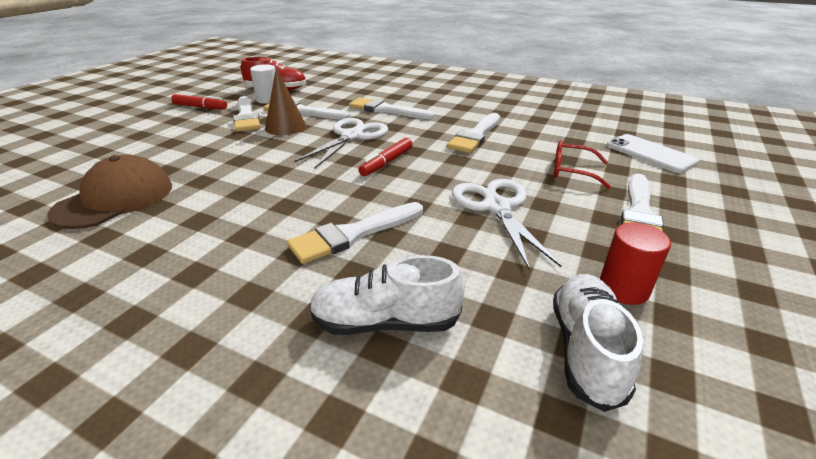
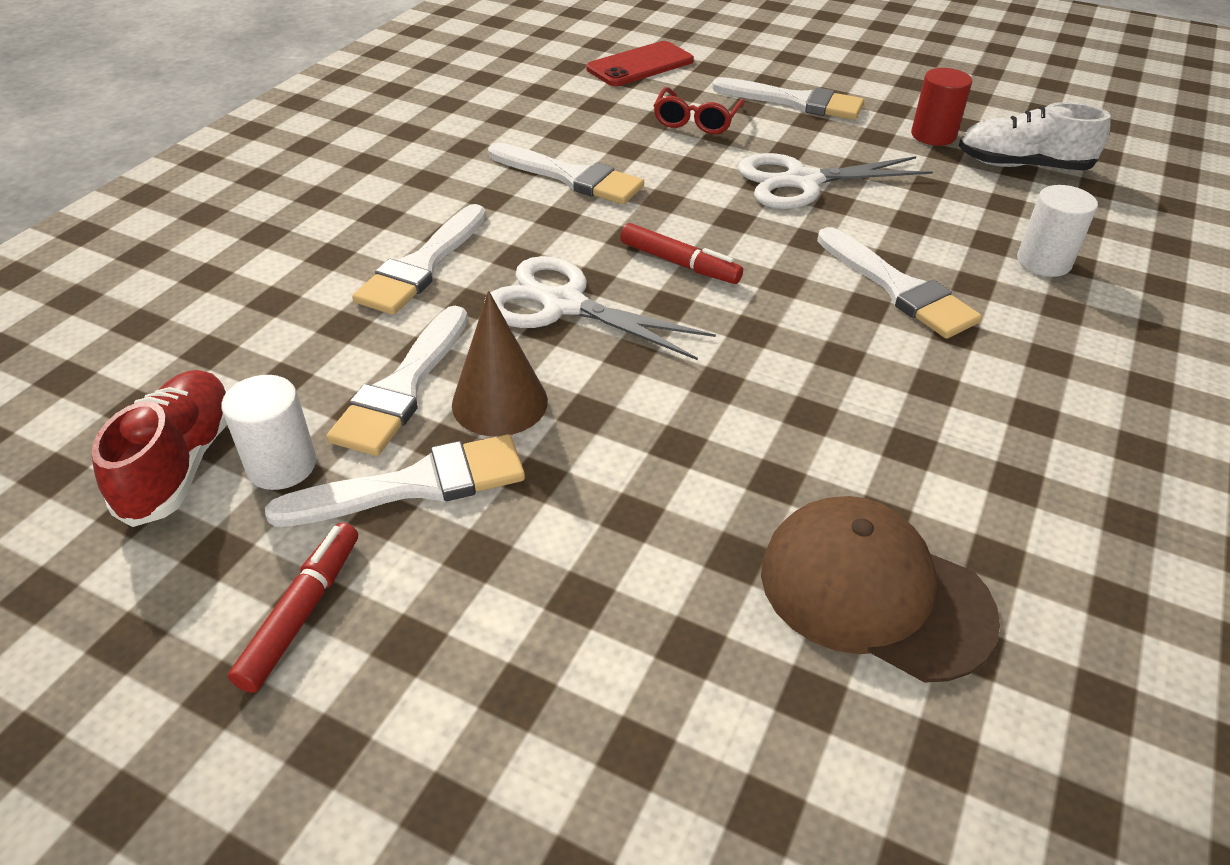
camera: 90 degrees left, 10 degrees up
white shoe [309,255,465,335] -> white cylinder [1017,185,1098,277]
white phone [606,134,699,173] -> red phone [586,41,694,86]

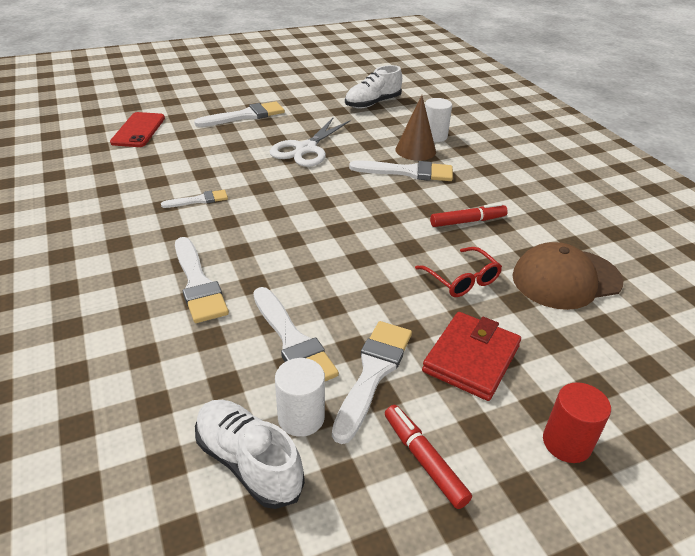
camera: 50 degrees left, 5 degrees down
red shoe [91,370,228,527] -> white shoe [195,400,305,509]
brown cone [452,291,548,436] -> brown cone moved to [396,95,436,161]
white scissors [484,256,716,360] -> none
white brush [488,143,644,204] -> white brush [161,190,228,208], size x0.58
red marker [620,223,743,284] -> red marker moved to [430,203,508,227]
red glasses [653,87,744,134] -> red glasses moved to [415,247,502,297]
red cylinder [911,68,972,146] -> red cylinder moved to [543,382,611,463]
none -> red wallet [422,312,521,401]

